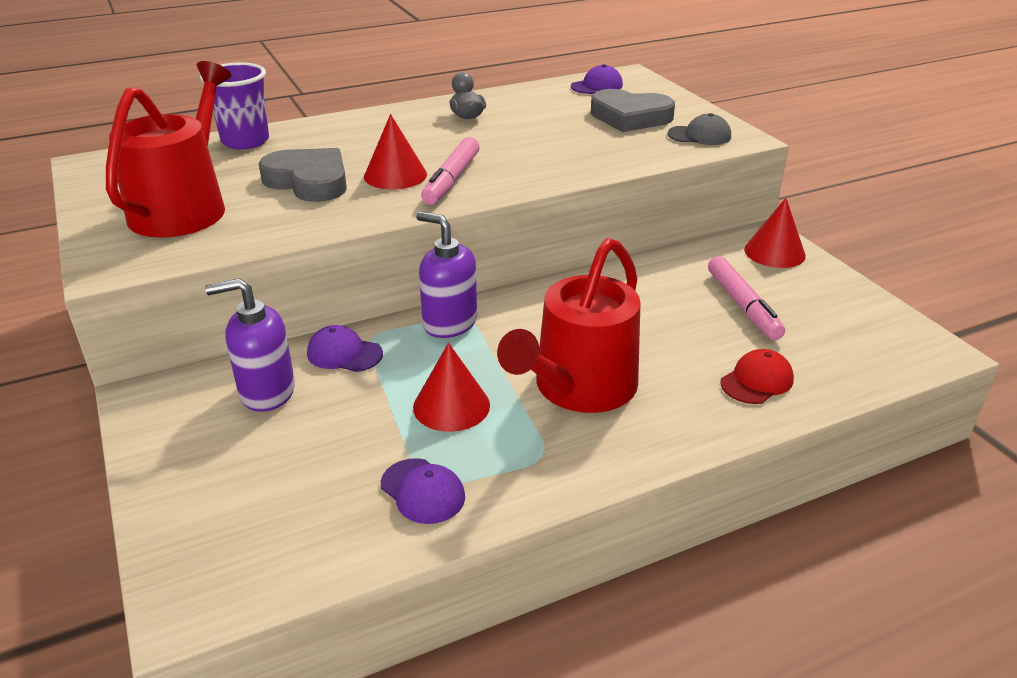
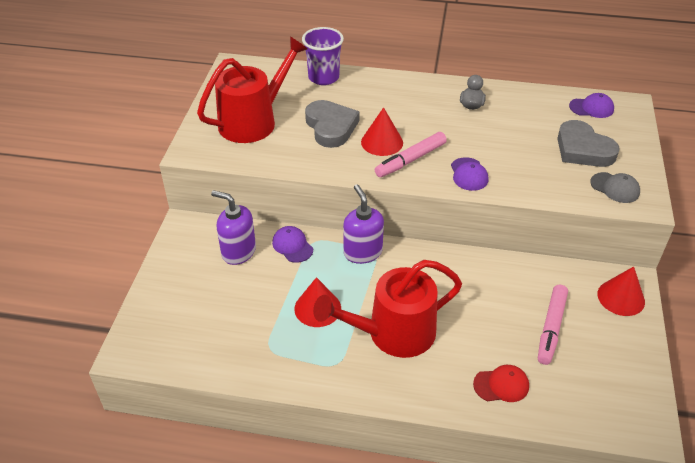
camera: 35 degrees right, 10 degrees up
purple cap [381,458,465,524] -> purple cap moved to [451,157,489,191]

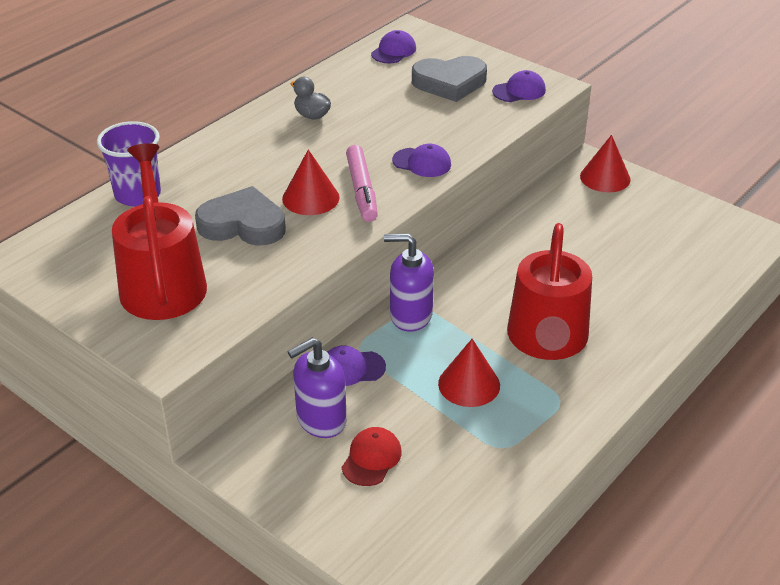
camera: 60 degrees left, 5 degrees down
red cap [473,365,529,402] -> red cap moved to [342,427,402,486]
pink marker [538,284,568,365] -> none
grey cap [590,172,640,203] -> purple cap [492,70,546,102]

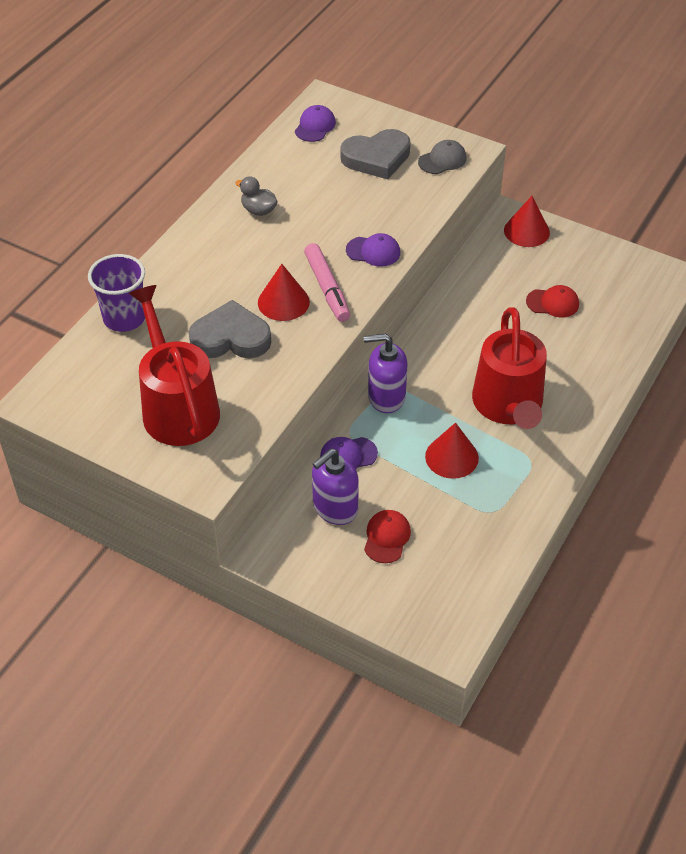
camera: 10 degrees left, 10 degrees up
purple cap [492,70,546,102] -> grey cap [418,140,467,174]
none -> red cap [526,285,579,318]

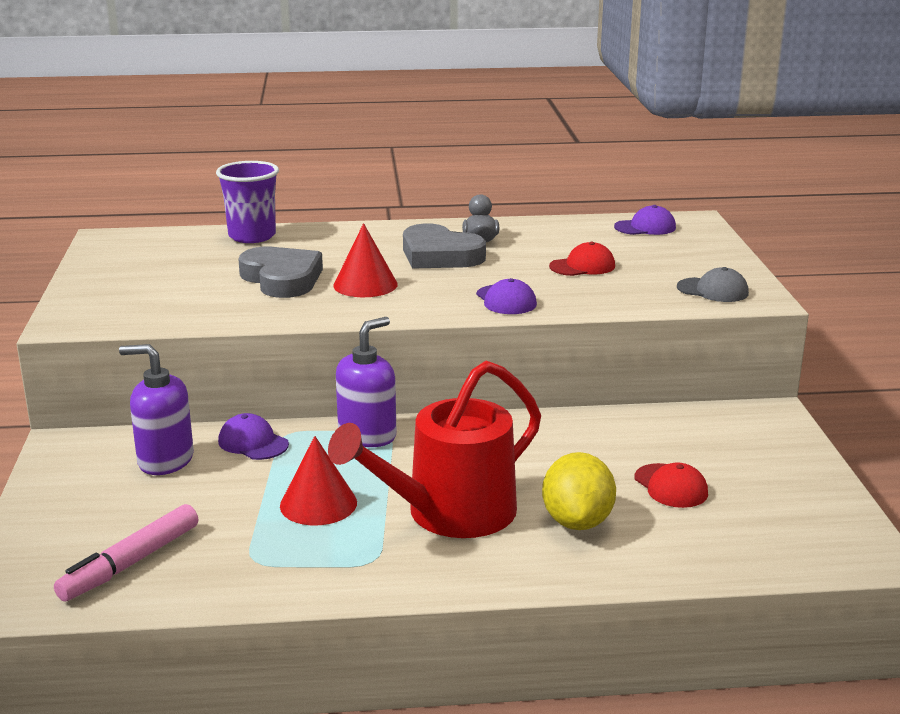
camera: 55 degrees right, 25 degrees down
red watering can [129,285,220,446] -> none
pink marker [304,243,350,322] -> pink marker moved to [54,504,198,602]
grey heart [340,129,410,179] -> grey heart moved to [403,223,486,269]
purple soap dispenser [364,334,408,413] -> purple soap dispenser turned 75 degrees clockwise [336,317,396,447]
red cap [364,510,411,563] -> red cap moved to [549,242,615,276]
red cone [504,196,550,247] -> none
none -> yellow lemon [542,452,616,530]

